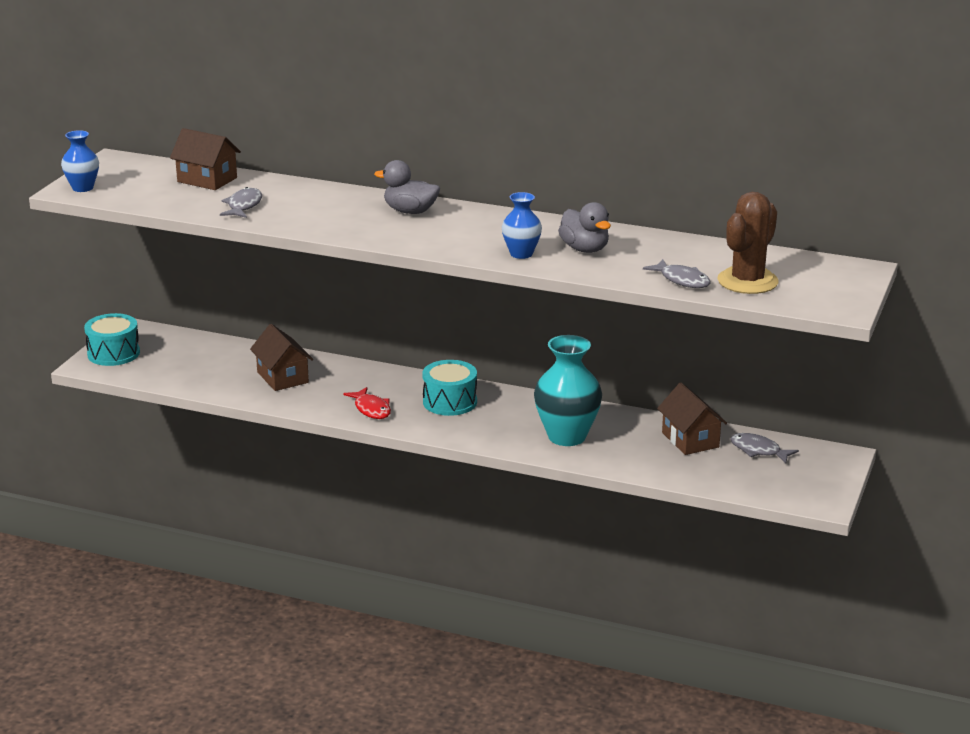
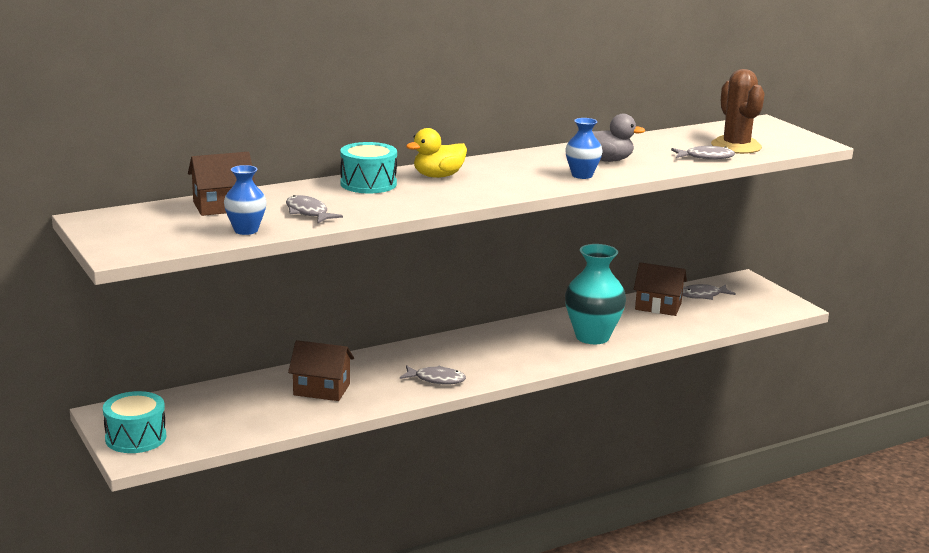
camera: 50 degrees left, 5 degrees down
blue vase [61,130,99,192] -> blue vase moved to [224,165,267,235]
red fish [343,387,391,419] -> grey fish [400,365,466,385]
grey duck [374,160,440,214] -> yellow duck [406,128,467,178]
turquoise drum [422,360,477,416] -> turquoise drum moved to [340,142,397,193]

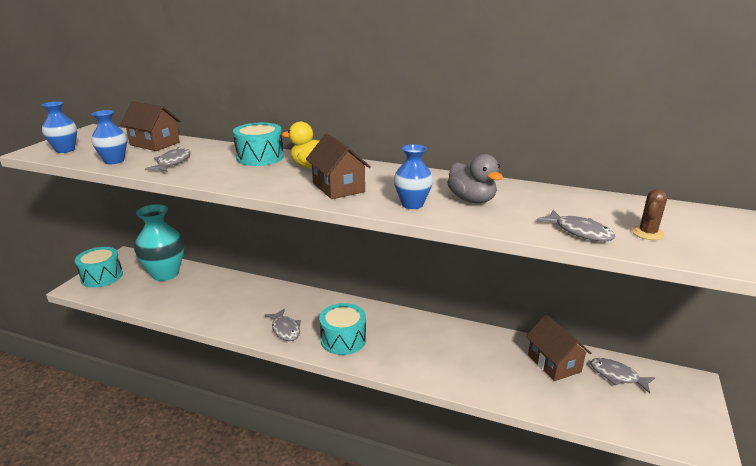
camera: 50 degrees right, 5 degrees up
brown house [288,340,354,401] -> brown house moved to [306,134,371,199]
turquoise vase [565,244,626,344] -> turquoise vase moved to [134,204,184,281]
brown cactus [711,69,765,154] -> brown cactus [632,189,667,240], size x0.48
none -> blue vase [41,101,77,153]
none -> turquoise drum [319,303,366,355]

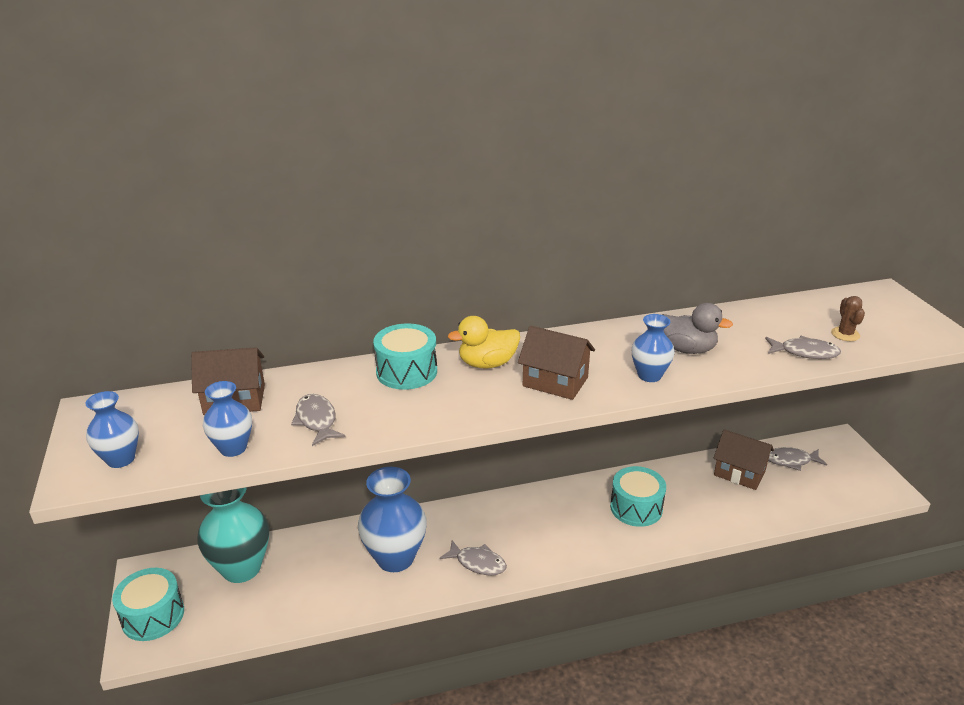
camera: 35 degrees left, 5 degrees up
turquoise drum [319,303,366,355] -> turquoise drum moved to [610,466,666,527]
none -> blue vase [358,467,427,572]

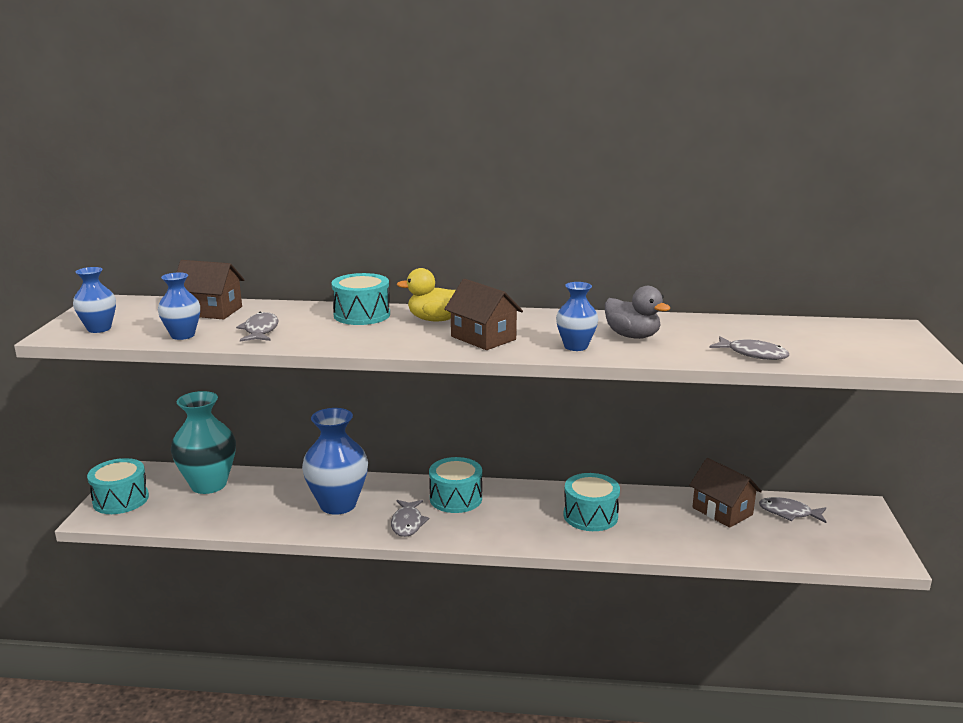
camera: 20 degrees right, 10 degrees down
grey fish [439,540,507,576] -> grey fish turned 45 degrees clockwise [391,500,429,537]
brown cactus [831,296,865,341] -> none
none -> turquoise drum [429,457,482,513]

